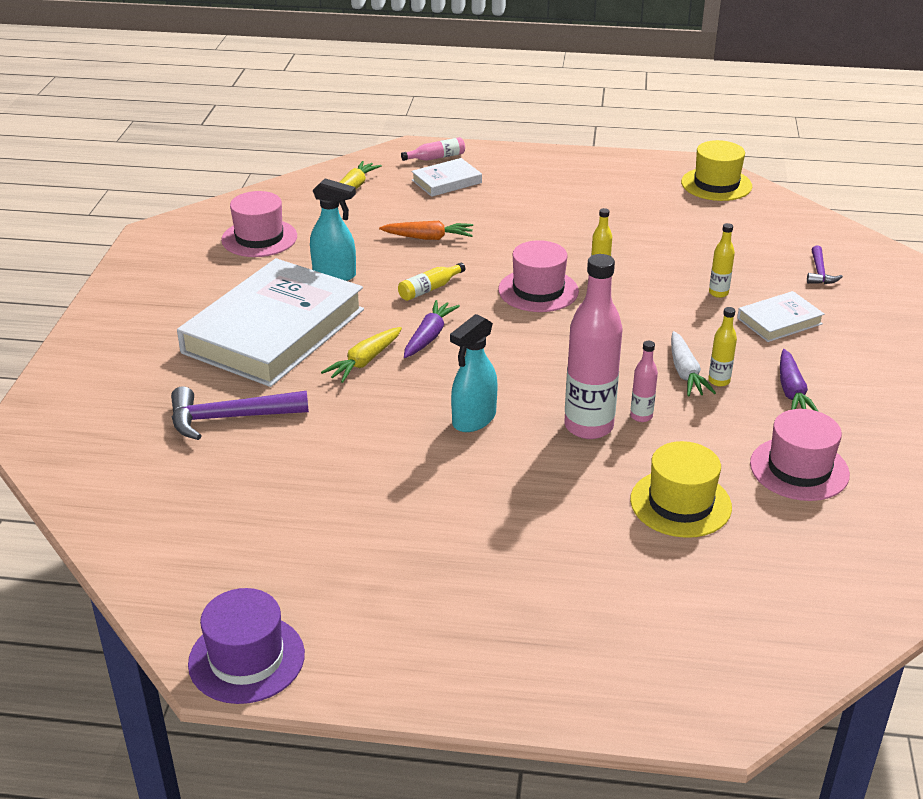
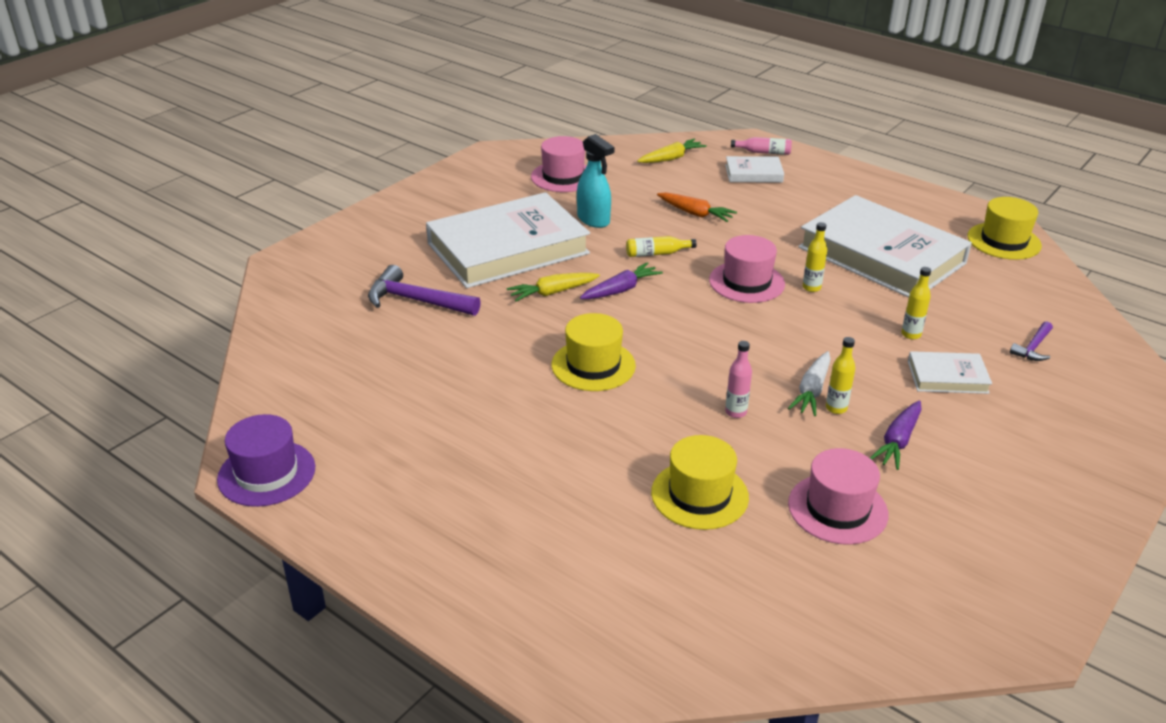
camera: 30 degrees right, 0 degrees up
turquoise spray bottle [450,314,498,432] -> yellow hat [552,313,636,391]
pink bottle [564,254,623,439] -> none
none -> white book [798,195,972,298]

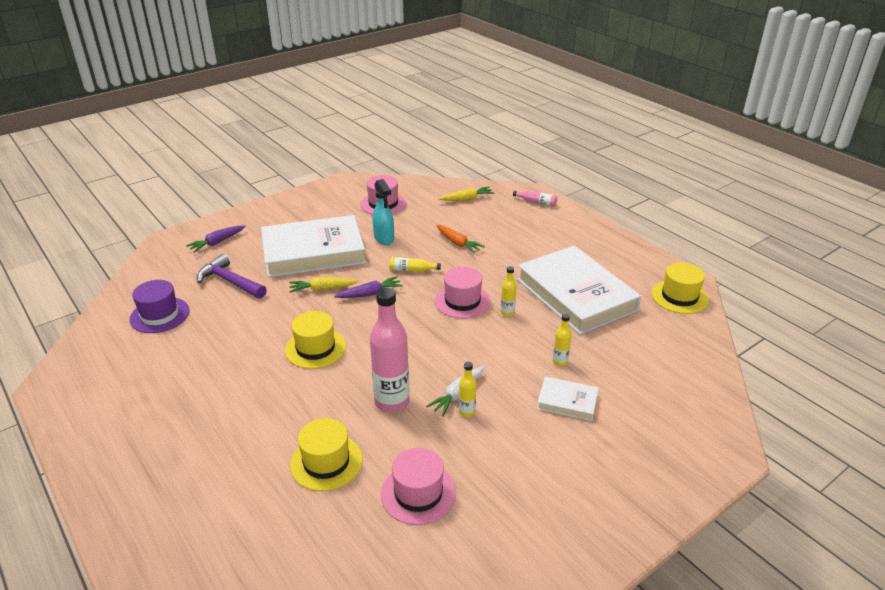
camera: 15 degrees right, 0 degrees up
purple hat [217,414,316,507] -> purple hat moved to [129,280,189,333]
white book [725,156,784,183] -> none
pink bottle [725,341,752,418] -> pink bottle [370,287,410,412], size x2.16
purple carrot [870,400,922,470] -> purple carrot moved to [186,225,245,253]
purple hammer [1010,321,1053,361] -> none

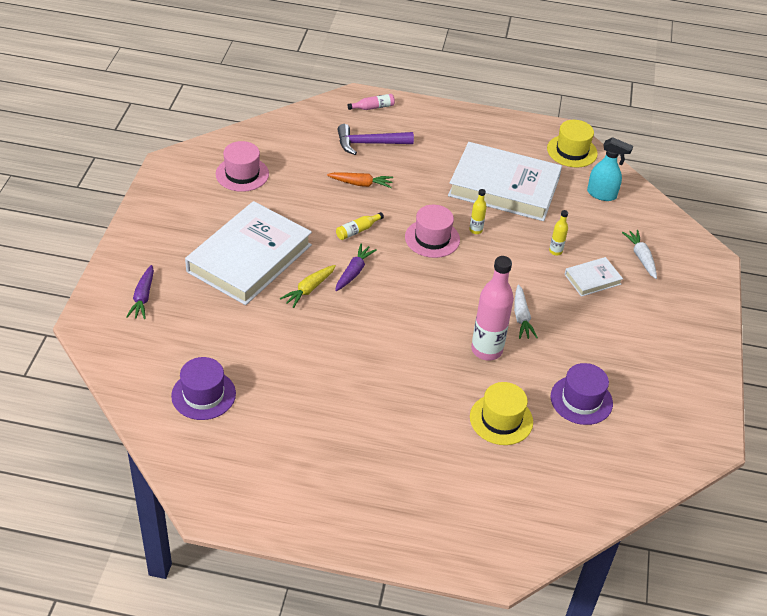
camera: 45 degrees left, 10 degrees up
purple hammer [197,254,267,299] -> purple hammer moved to [337,124,414,155]
yellow hat [285,311,346,369] -> none
turquoise spray bottle [373,179,394,245] -> turquoise spray bottle moved to [587,137,633,201]
pink hat [381,448,456,525] -> purple hat [551,363,613,425]
yellow carrot [439,186,495,201] -> none
yellow bottle [459,362,476,417] -> none
none -> white carrot [622,230,657,279]

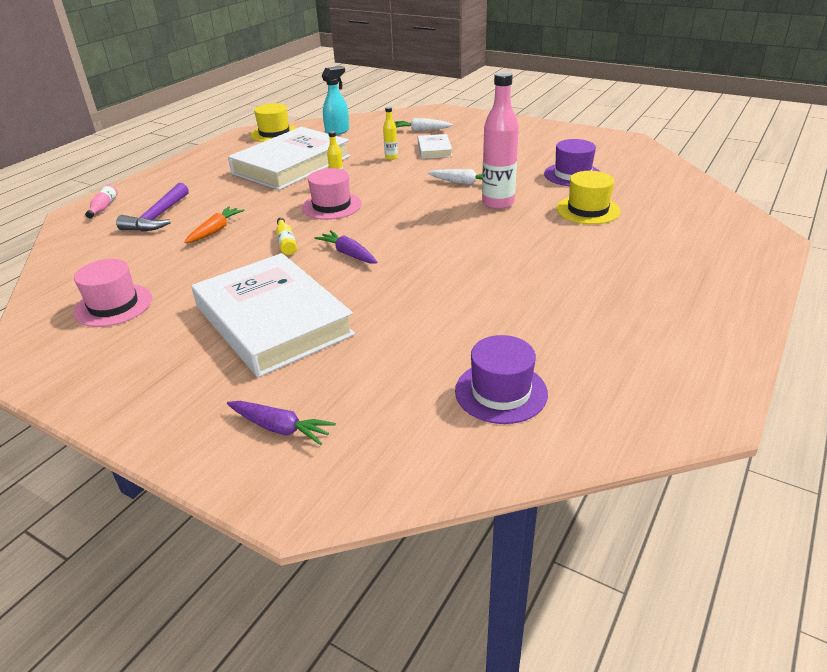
camera: 65 degrees left, 10 degrees down
yellow carrot [280,265,336,308] -> none

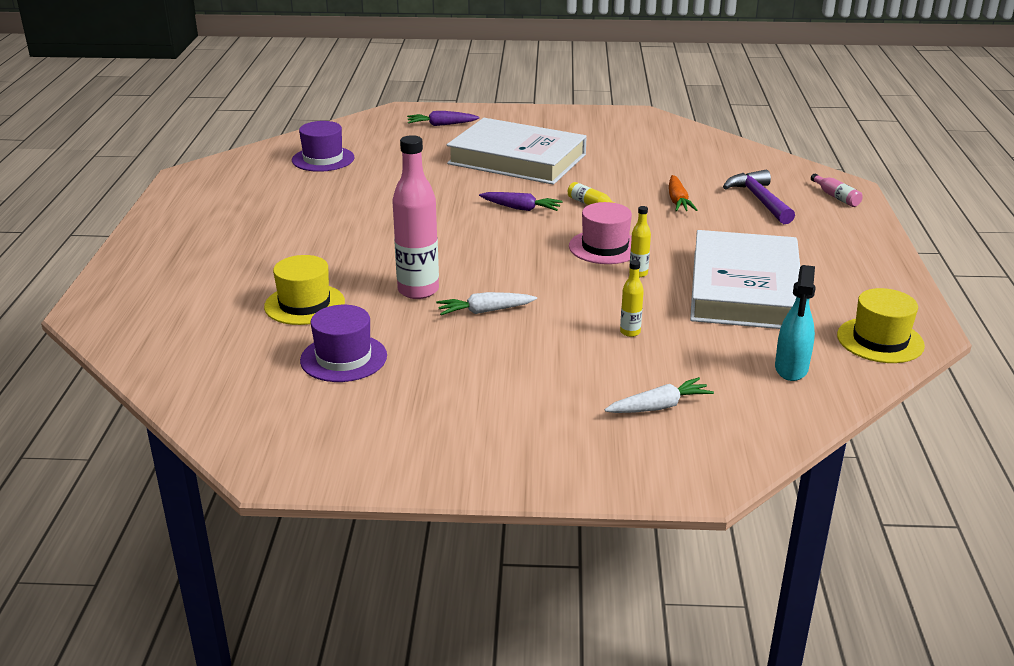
camera: 150 degrees right, 5 degrees down
pink hat [73,259,152,327] -> none
white book [418,134,452,159] -> none

